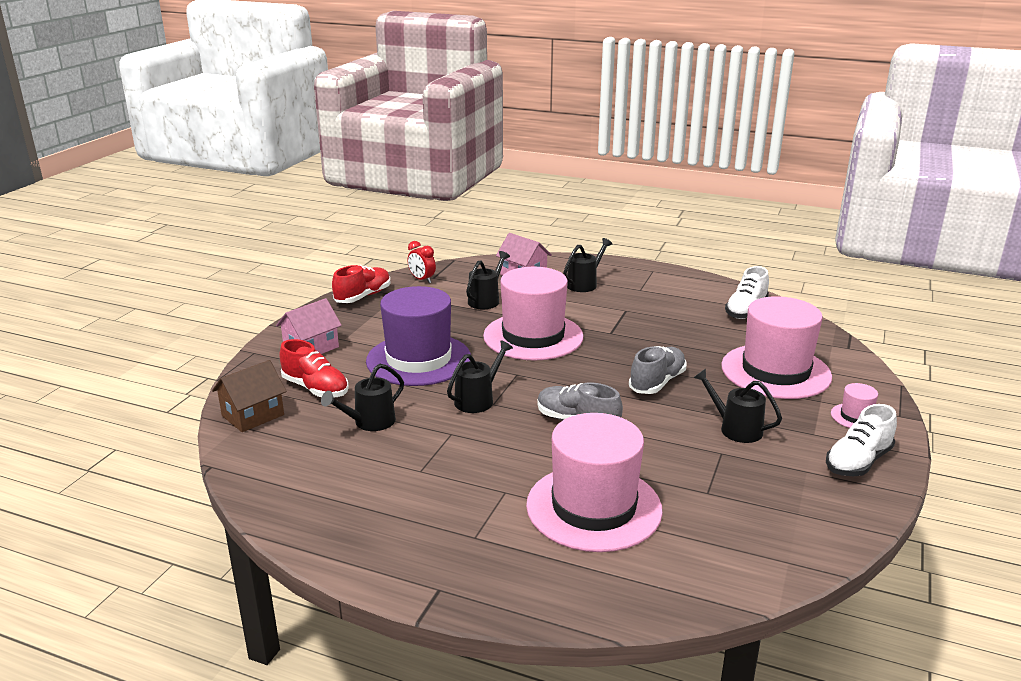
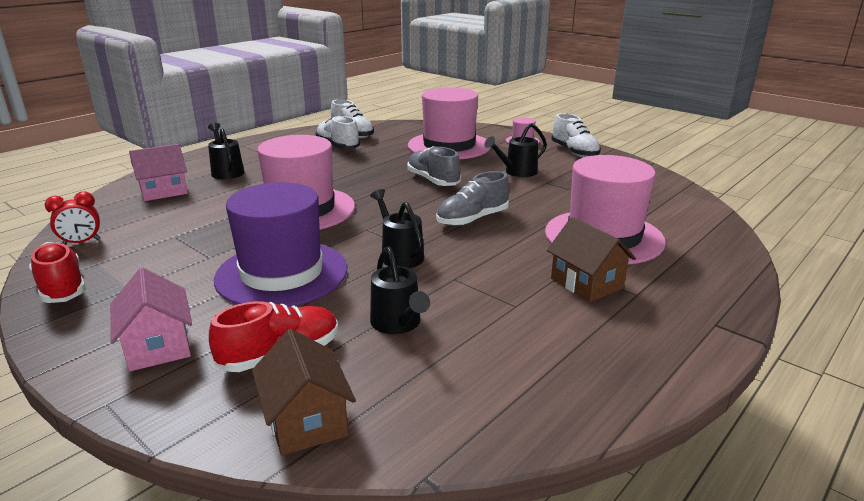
camera: 70 degrees left, 0 degrees up
black watering can [466,251,510,309] -> none
none -> white shoe [315,116,360,149]
none -> brown house [547,217,636,302]

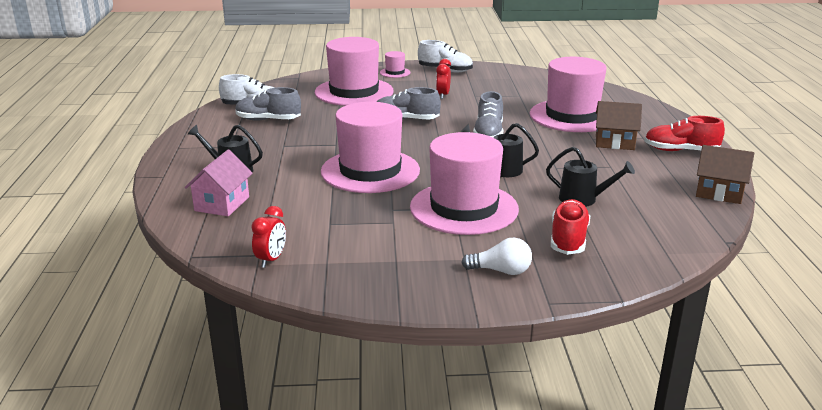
camera: 45 degrees left, 0 degrees up
red shoe [29,242,86,303] -> red shoe moved to [644,116,725,151]
pink house [110,268,192,371] -> white light bulb [461,238,532,275]
purple hat [214,182,347,307] -> pink hat [410,132,519,235]
brown house [252,329,356,456] -> brown house moved to [696,145,754,204]
white shoe [315,116,360,149] -> grey shoe [235,87,301,121]
black watering can [484,123,547,177] -> red clock [436,59,451,99]

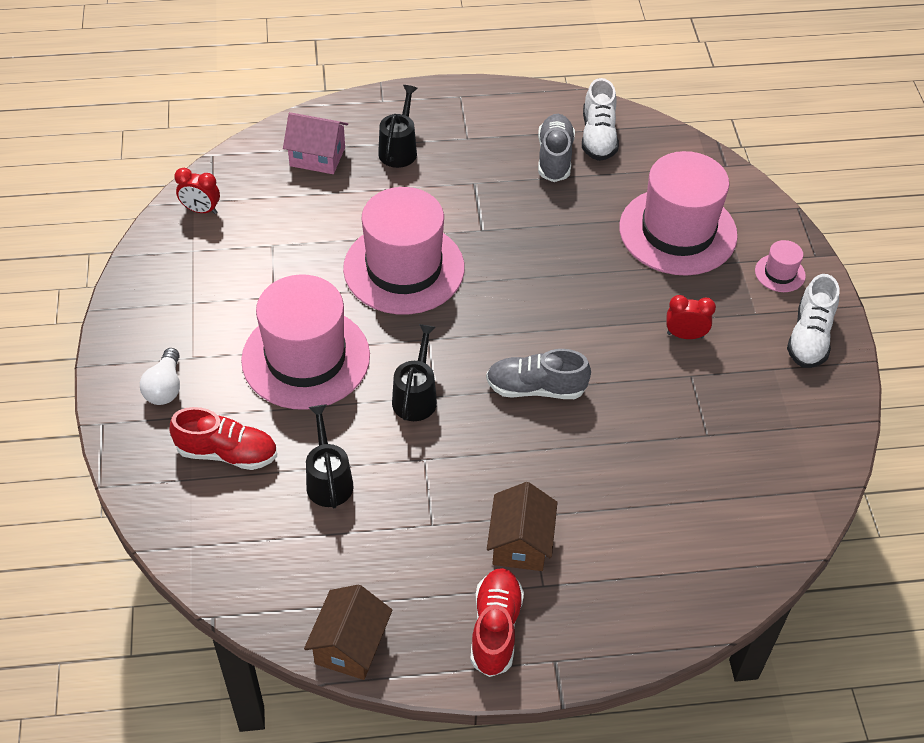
camera: 85 degrees right, 25 degrees up
grey shoe [377,87,441,119] -> none
pink hat [530,57,607,132] -> none
black watering can [546,147,635,207] -> black watering can turned 150 degrees clockwise [306,405,353,508]

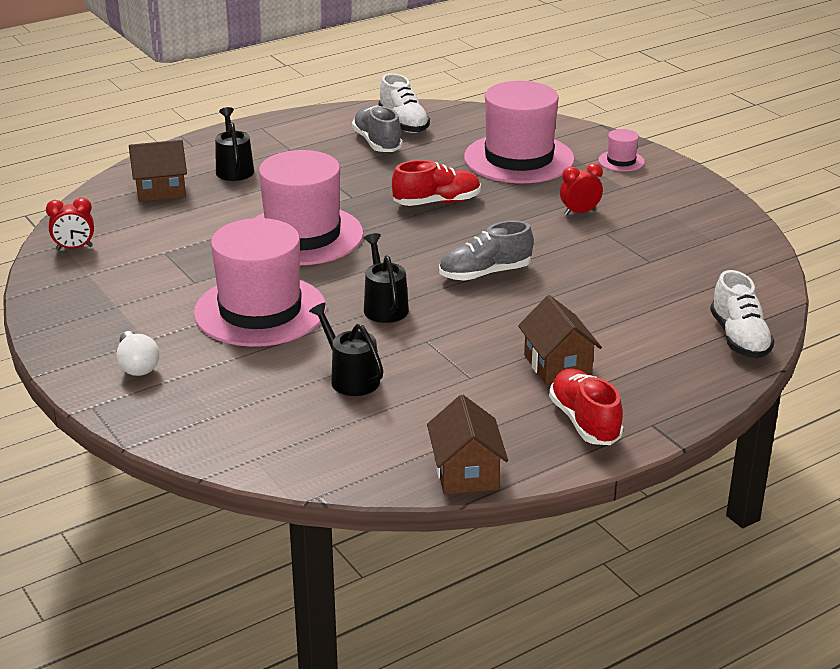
camera: 25 degrees left, 20 degrees down
red shoe [169,407,277,470] -> red shoe moved to [392,160,481,206]
pink house [283,112,348,174] -> brown house [129,140,187,202]
white shoe [787,274,840,368] -> white shoe moved to [710,270,775,358]

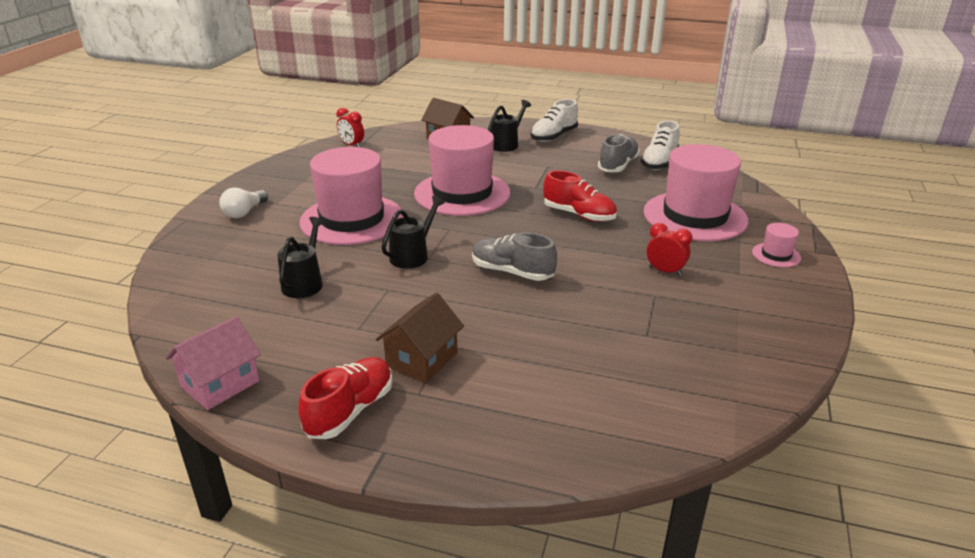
camera: 50 degrees right, 0 degrees up
brown house [427,395,508,495] -> pink house [166,316,261,410]
white shoe [710,270,775,358] -> white shoe moved to [531,99,578,142]

